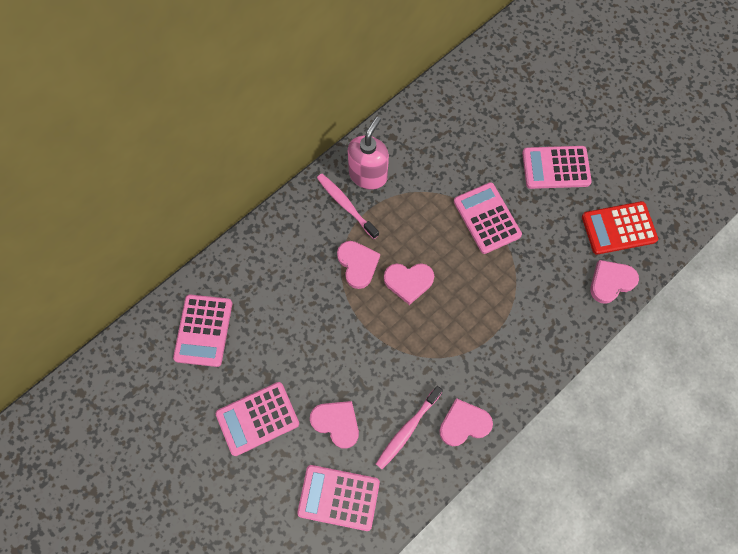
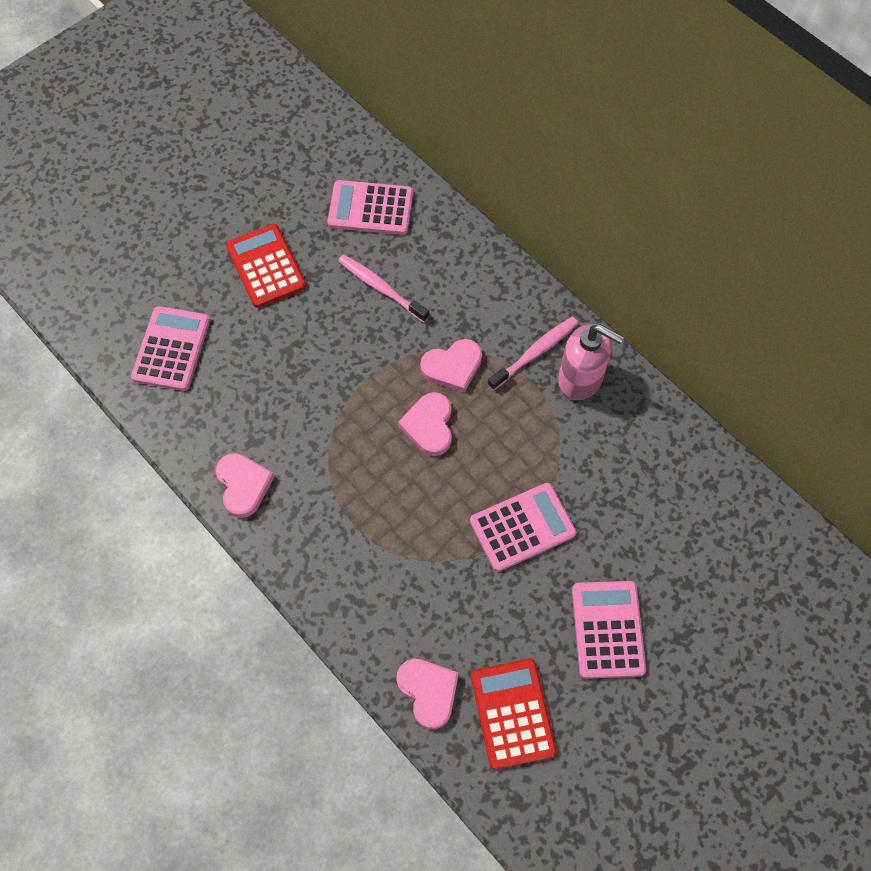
camera: 90 degrees right, 5 degrees down
pink calculator [216,382,299,456] -> red calculator [226,224,306,308]
pink heart [310,401,359,449] -> none
pink toothbrush [376,386,443,469] -> pink toothbrush moved to [338,254,429,322]

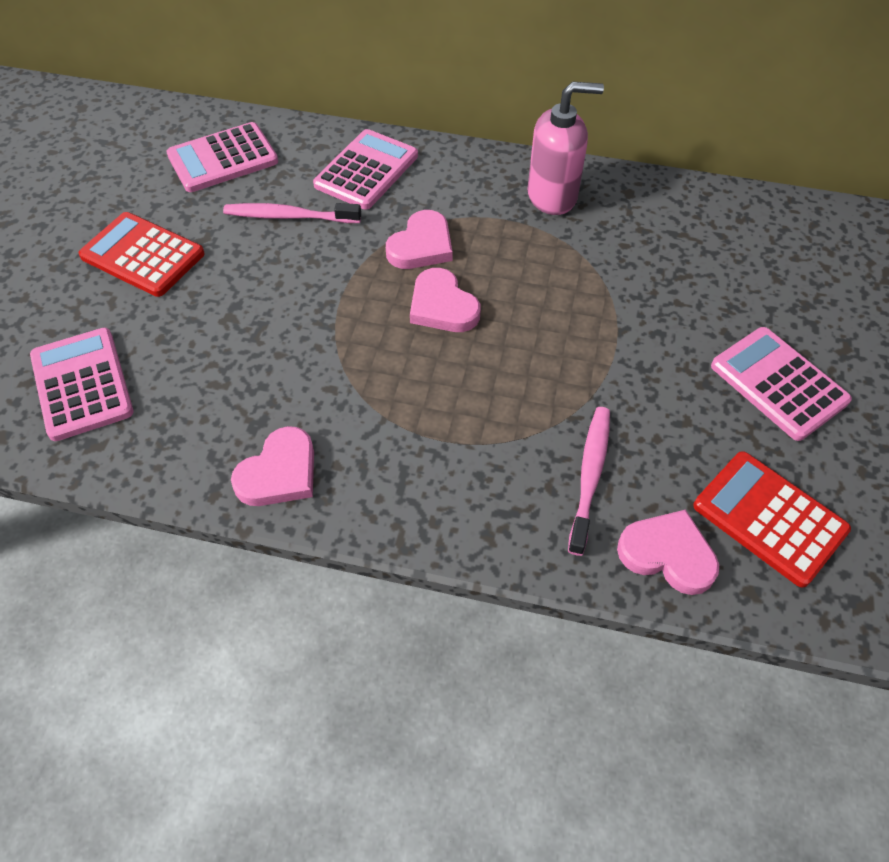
camera: 35 degrees left, 10 degrees down
pink heart [216,453,274,518] -> pink heart turned 90 degrees clockwise [231,426,314,506]
pink calculator [470,483,577,572] -> pink calculator moved to [313,129,418,210]
pink toothbrush [487,317,578,390] -> pink toothbrush moved to [568,407,610,556]

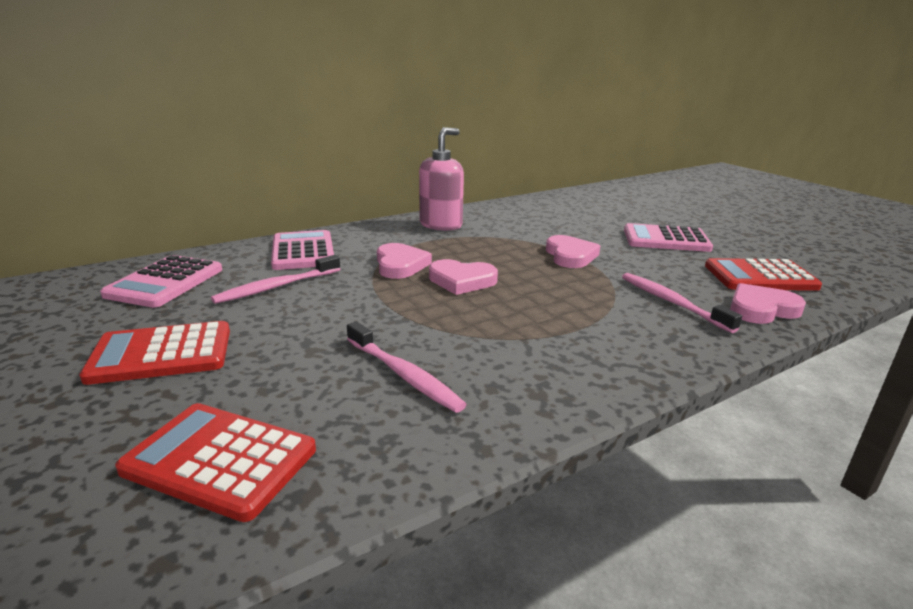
camera: 45 degrees left, 30 degrees down
pink calculator [30,328,134,441] -> red calculator [115,403,316,522]
pink heart [231,426,314,506] -> pink heart moved to [546,235,600,268]
none -> pink toothbrush [347,321,467,413]

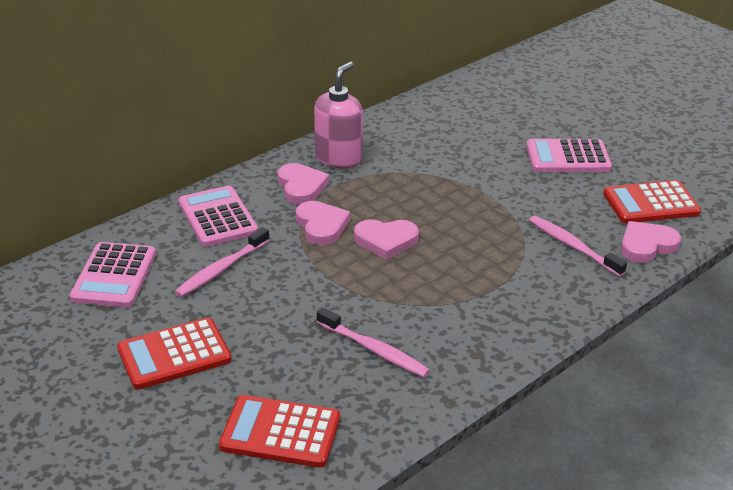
camera: 10 degrees left, 10 degrees up
pink heart [546,235,600,268] -> pink heart moved to [278,163,329,204]

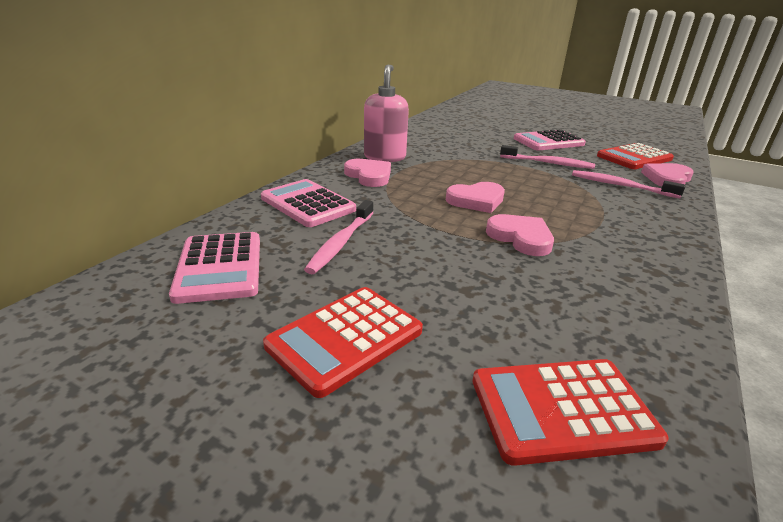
camera: 20 degrees left, 5 degrees down
pink heart [296,201,350,245] -> pink heart moved to [486,214,554,256]
pink toothbrush [317,307,430,377] -> pink toothbrush moved to [500,145,595,169]

